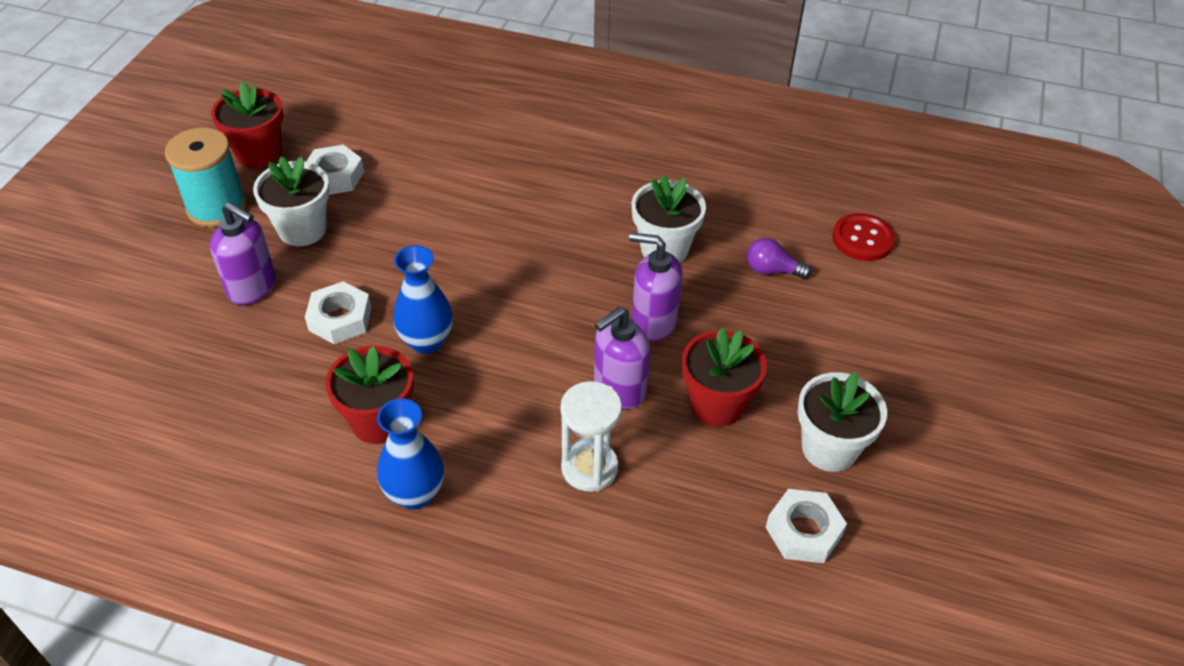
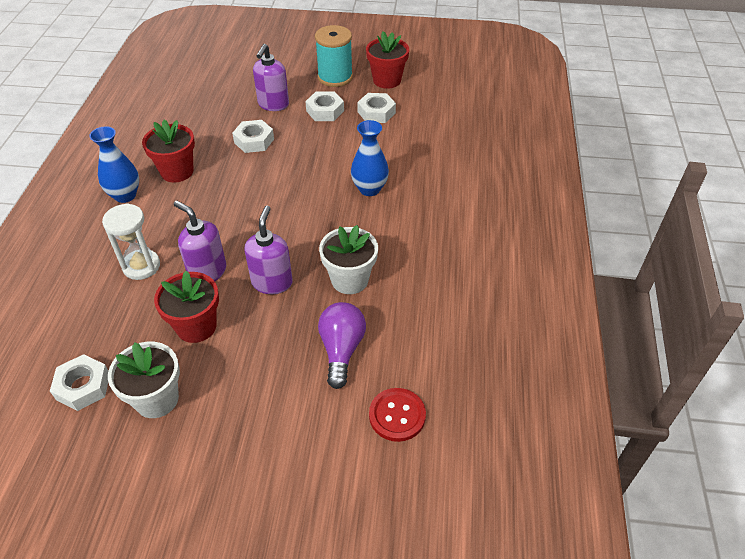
camera: 80 degrees right, 0 degrees up
white flower pot [253,156,330,246] -> white nut [305,92,344,121]
blue vase [393,245,453,354] -> blue vase moved to [351,120,389,196]
purple light bulb [747,238,811,279] -> purple light bulb [318,302,366,389], size x1.55

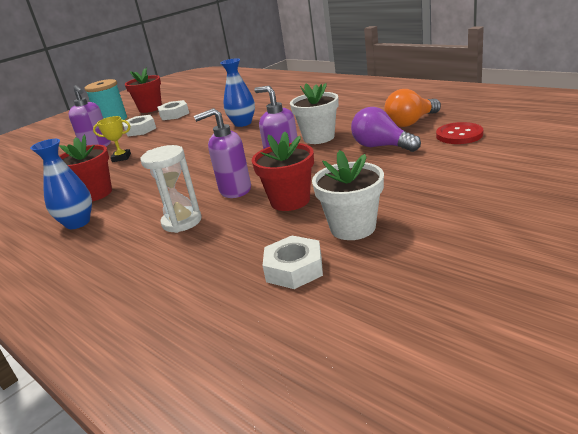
camera: 50 degrees left, 20 degrees down
white nut [232,120,274,153] -> yellow trophy [93,116,131,162]
none -> orange light bulb [384,89,441,127]

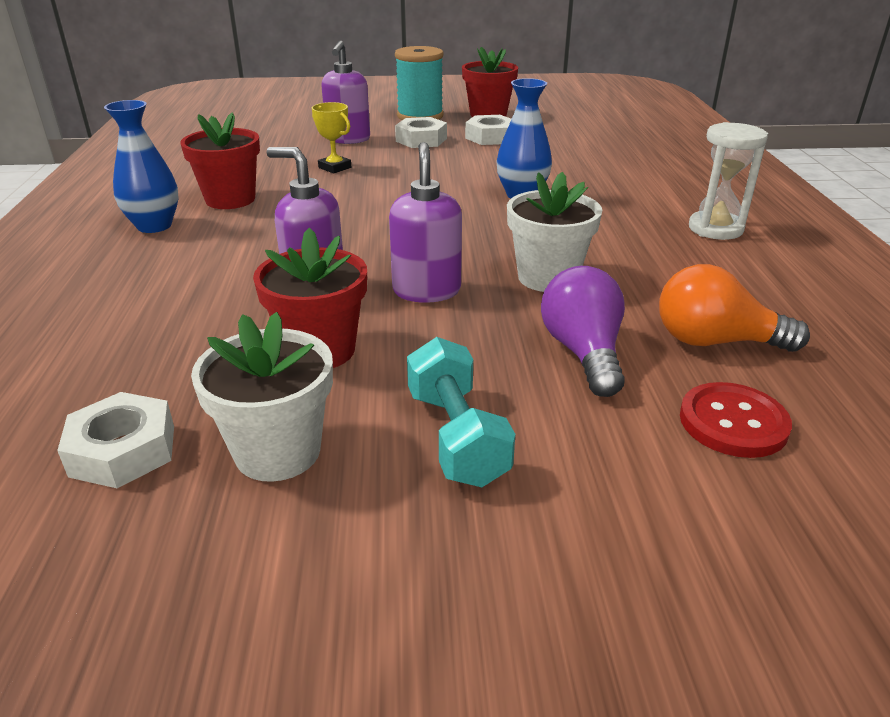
camera: 40 degrees right, 5 degrees up
white hourglass [140,145,202,233] -> white hourglass moved to [689,122,768,240]
none -> turquoise dumbbell [407,337,515,487]

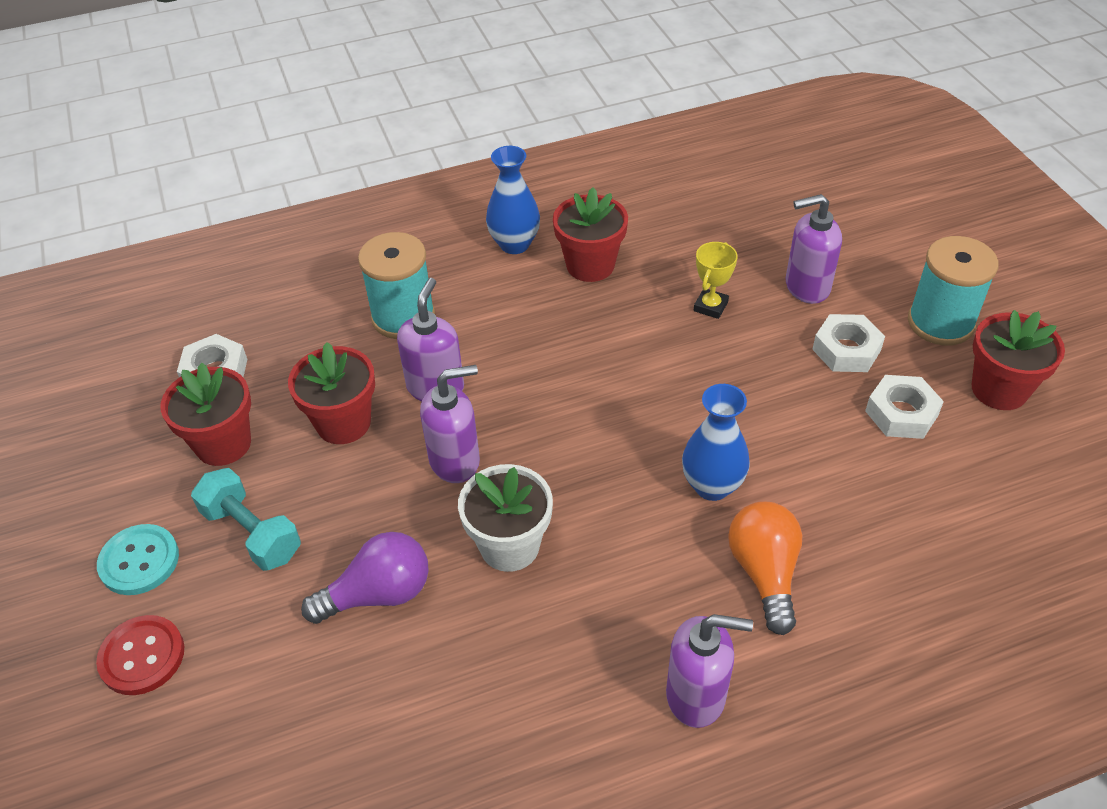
camera: 75 degrees right, 15 degrees up
white flower pot [191,312,333,482] -> red flower pot [161,363,251,466]
turquoise dumbbell [407,337,515,487] -> turquoise dumbbell turned 75 degrees clockwise [191,468,301,571]
orange light bulb [659,264,810,352] -> orange light bulb moved to [728,501,802,635]
red button [680,382,792,458] -> red button moved to [96,615,184,695]
white hourglass [689,122,768,240] -> purple soap dispenser [666,614,753,728]
none -> turquoise button [97,524,179,595]
none -> turquoise spool [358,232,435,339]

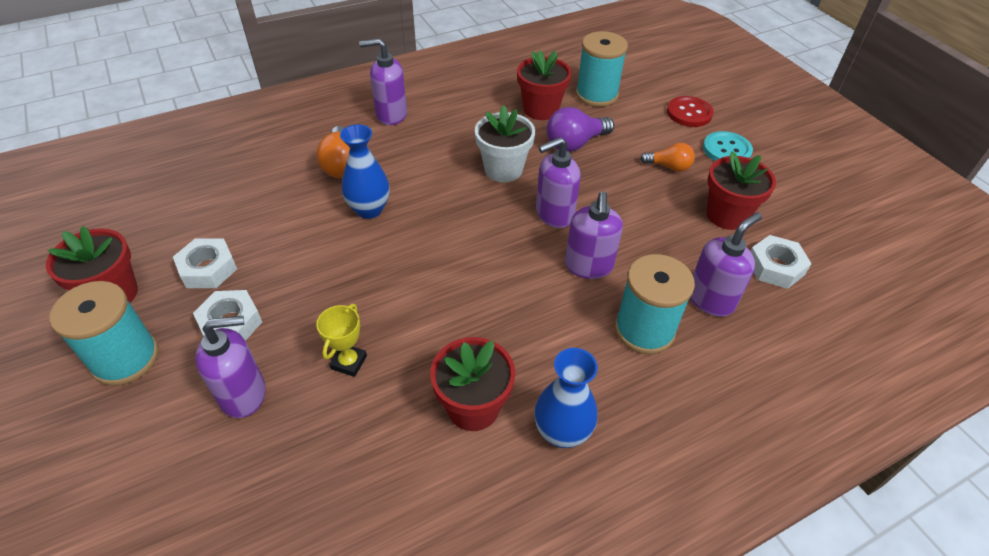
camera: 170 degrees right, 0 degrees up
turquoise dumbbell [191,468,301,571] -> orange light bulb [640,143,695,172]
red flower pot [288,342,375,444] -> red flower pot moved to [517,50,572,120]
none -> turquoise spool [576,31,628,107]
none -> purple soap dispenser [690,212,762,317]

